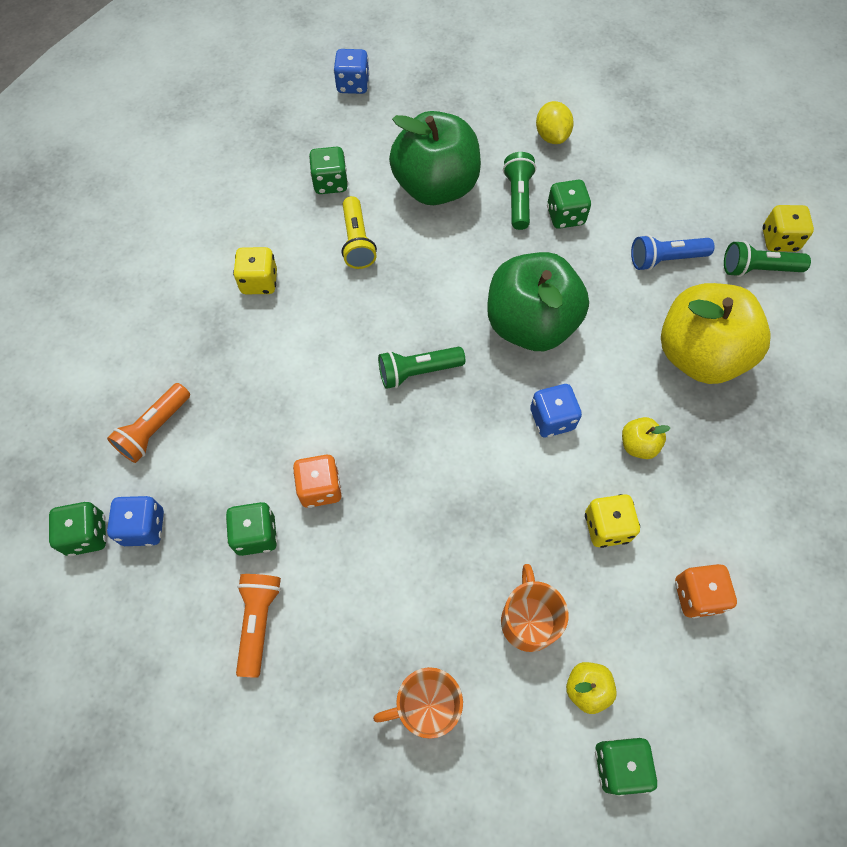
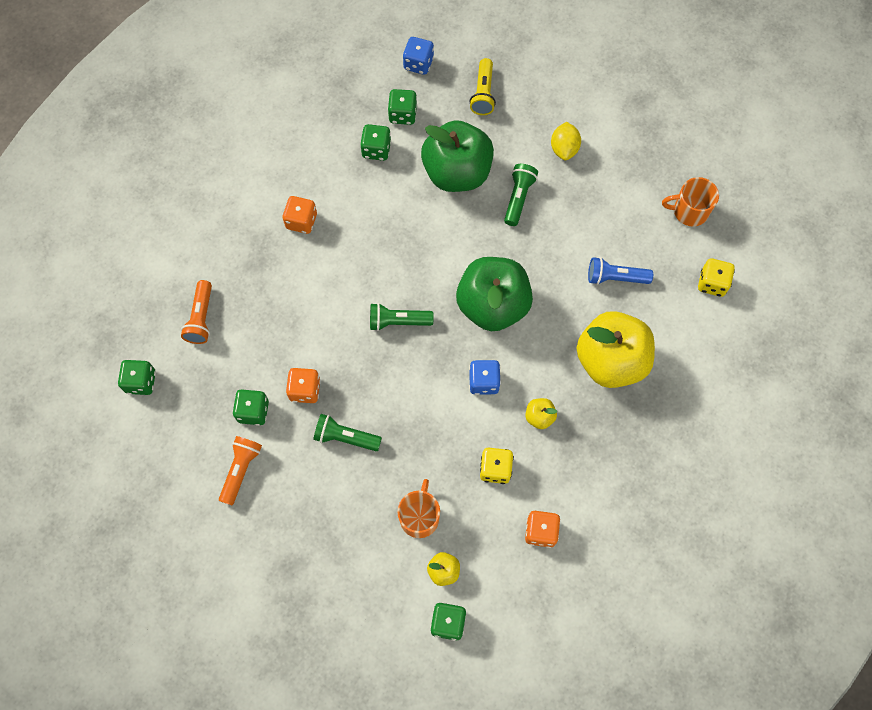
camera: 15 degrees right, 5 degrees up
orange flashlight [107,383,190,463] -> orange flashlight turned 45 degrees counterclockwise [181,280,212,344]
blue dice [107,496,164,546] -> none
yellow dice [233,247,277,294] -> orange dice [282,196,317,234]
yellow flashlight [342,196,377,269] -> yellow flashlight moved to [470,58,496,115]
orange mug [373,667,463,739] -> orange mug moved to [662,177,719,227]
green dice [547,180,591,229] -> green dice moved to [388,89,417,125]
green flashlight [724,241,811,277] -> green flashlight moved to [313,414,382,451]

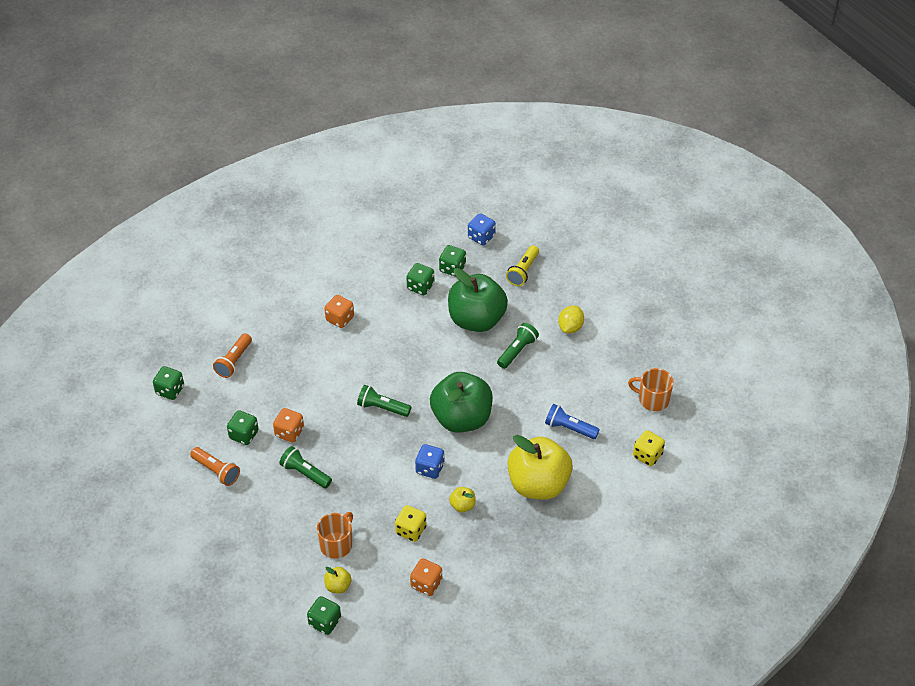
camera: 20 degrees right, 20 degrees down
orange flashlight [219,436,262,505] -> orange flashlight turned 90 degrees clockwise [190,447,240,486]

